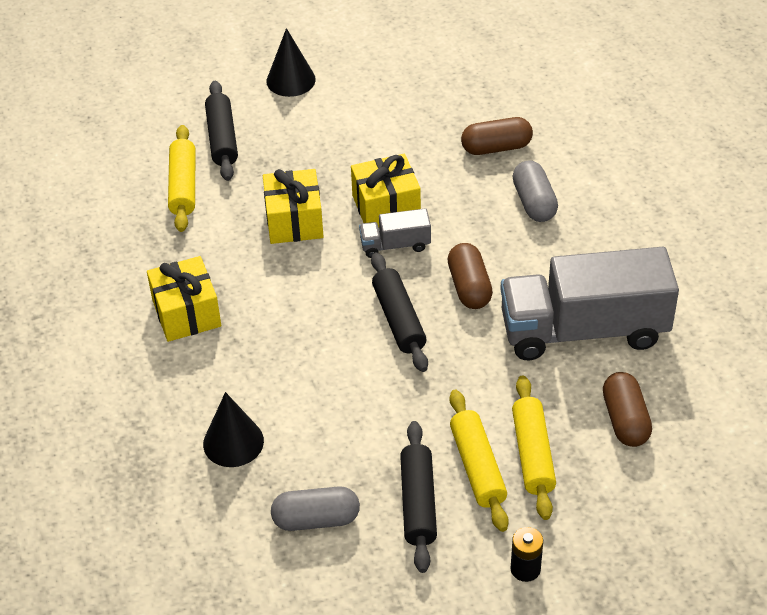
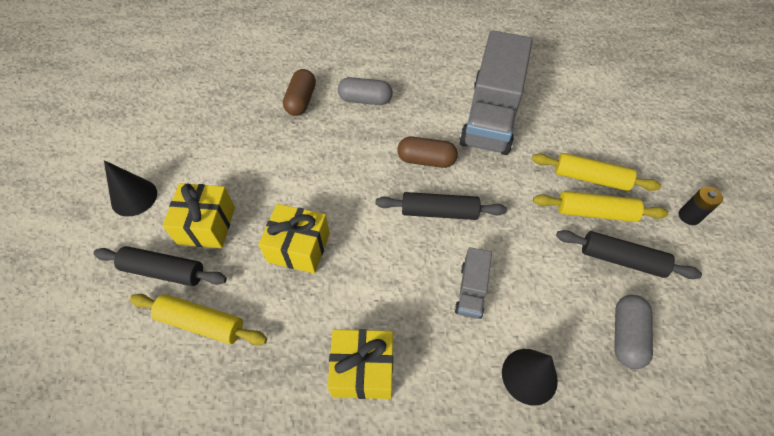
camera: 70 degrees left, 10 degrees up
yellow gift [351,154,421,227] -> yellow gift moved to [162,183,235,248]
grey truck [359,208,431,258] -> grey truck moved to [455,247,492,319]
brown capsule [603,372,652,447] -> none

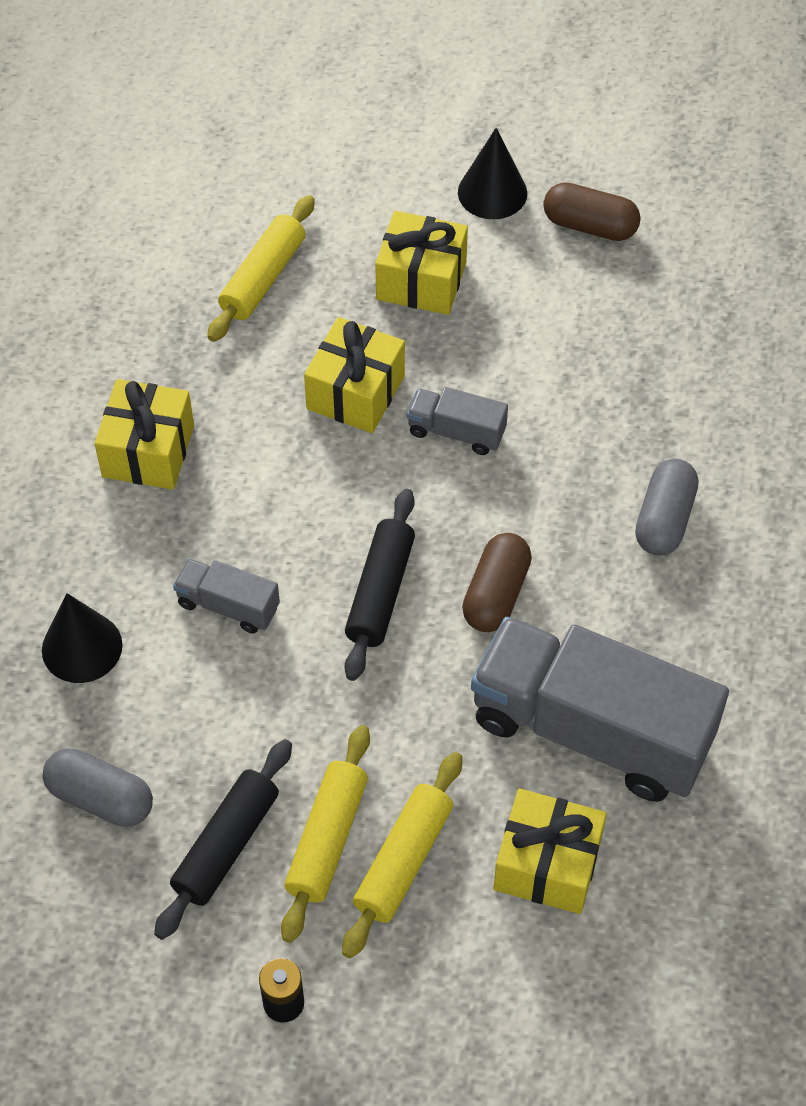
camera: 100 degrees right, 0 degrees up
black rolling pin [93,246,227,286] -> none
brown capsule [283,69,316,116] -> brown capsule moved to [543,182,641,241]
none -> grey truck [407,387,508,455]
none -> yellow gift [494,789,607,914]

